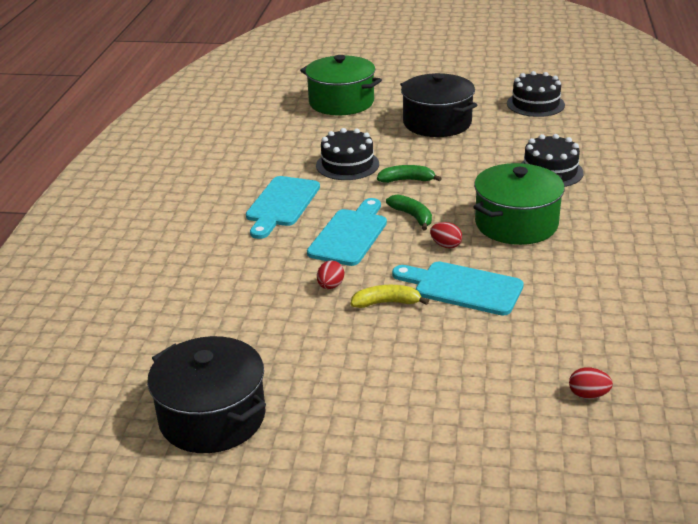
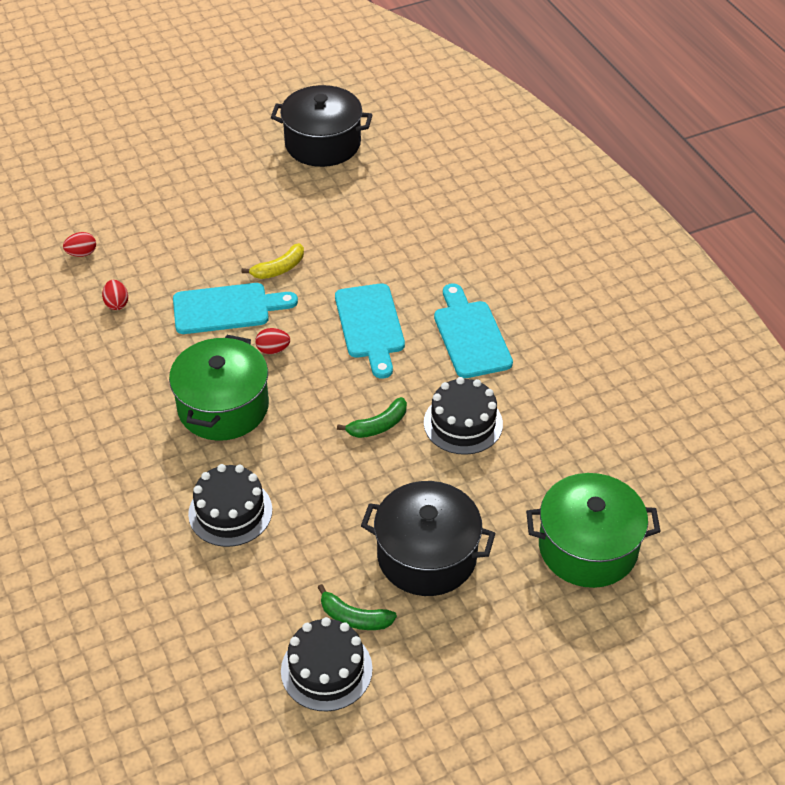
camera: 145 degrees right, 15 degrees up
red egg [317,261,344,289] -> red egg moved to [102,280,128,310]
green banana [386,194,432,230] -> green banana moved to [317,584,397,630]

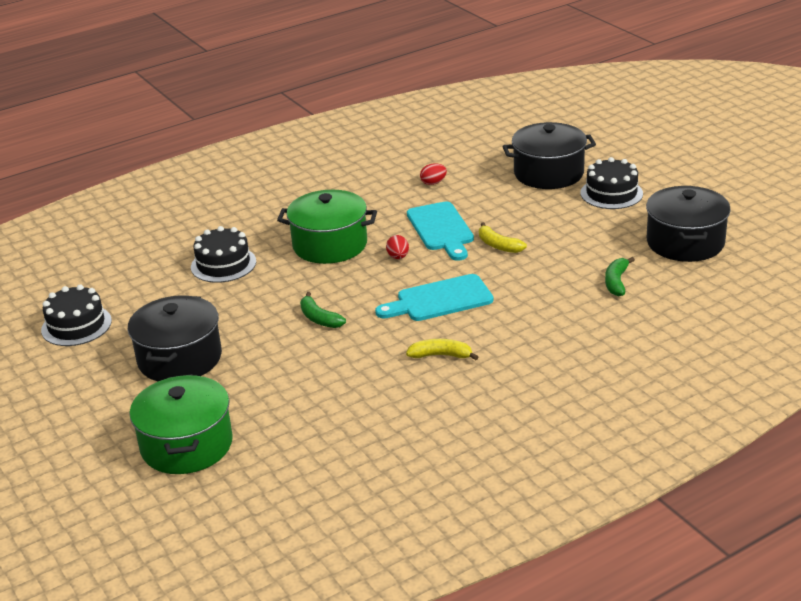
camera: 85 degrees right, 15 degrees down
red egg [63,232,96,257] -> none
green banana [317,584,397,630] -> green banana moved to [605,257,635,296]
black cake [424,377,503,455] -> black cake moved to [580,157,643,209]
turquoise cutting board [434,283,513,378] -> yellow banana [406,339,478,360]
none -> black pot [502,122,596,189]

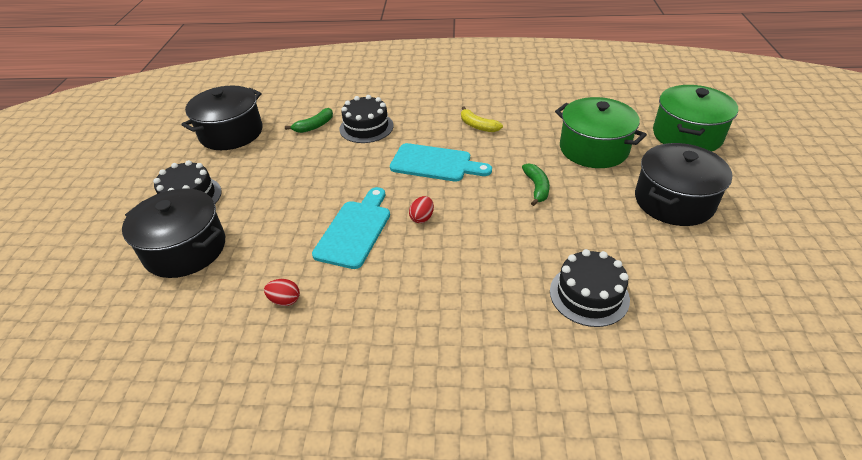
camera: 145 degrees left, 10 degrees up
black cake [41,284,112,346] -> black cake moved to [339,95,394,143]
green pot [277,190,377,264] -> green pot moved to [555,97,647,168]
yellow banana [479,222,527,253] -> none

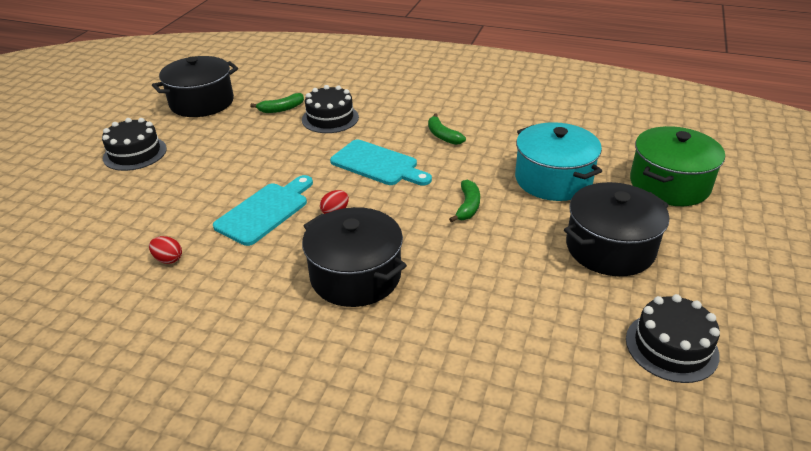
camera: 15 degrees right, 5 degrees down
black pot [122,188,225,278] -> black pot moved to [302,207,407,307]
yellow banana [461,106,503,132] -> green banana [428,114,466,145]
black cake [550,249,630,327] -> black cake moved to [626,294,720,383]
green pot [555,97,647,168] -> turquoise pot [515,122,602,201]

